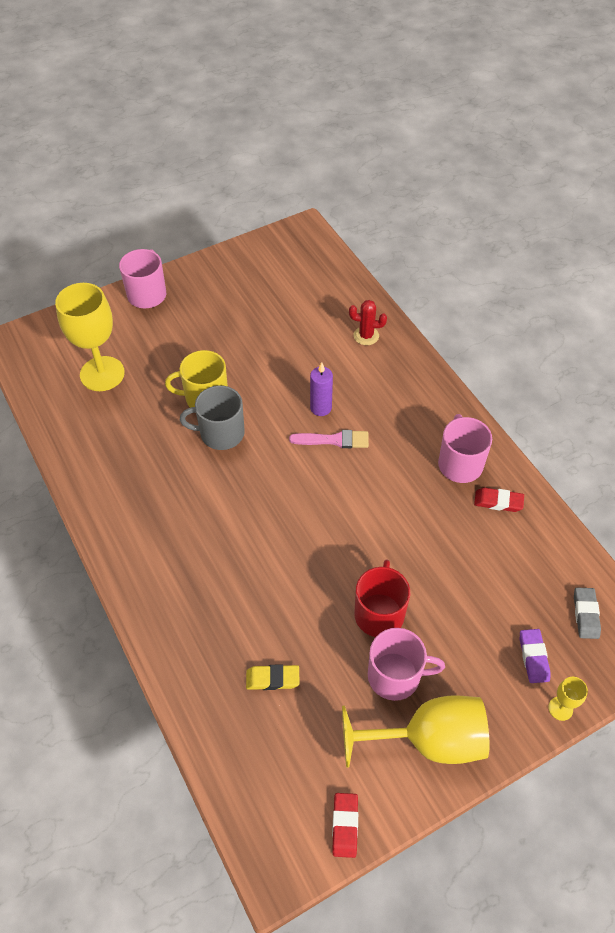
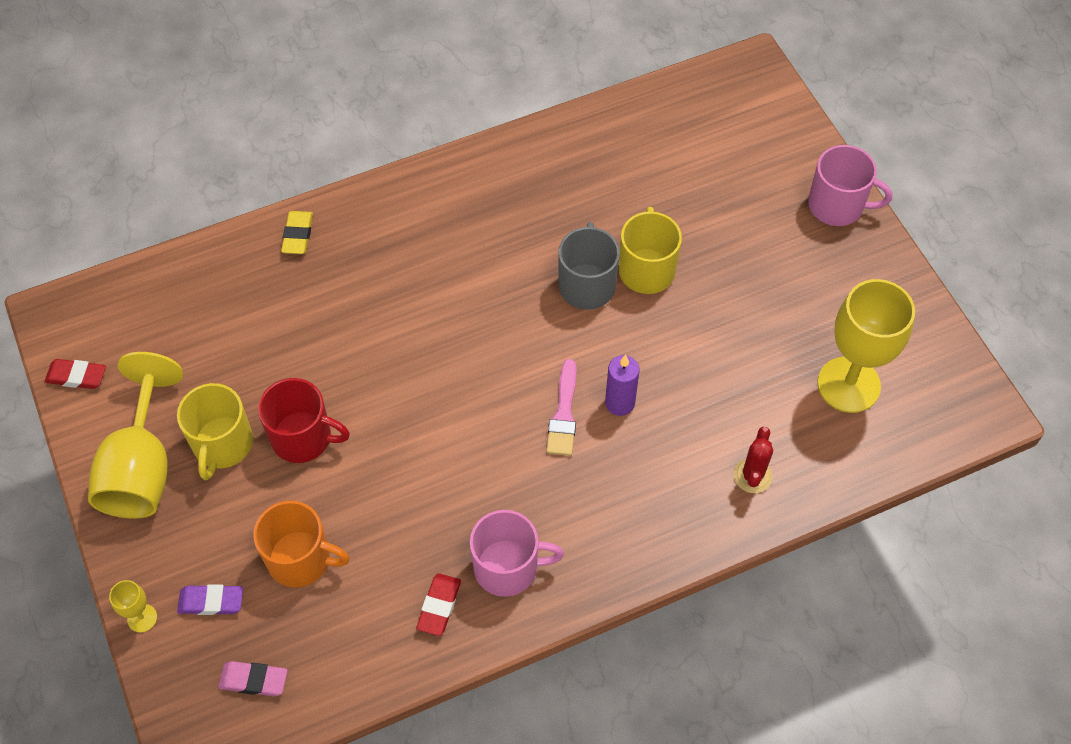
camera: 95 degrees right, 5 degrees up
yellow goblet [55,283,125,391] -> yellow goblet moved to [817,279,915,413]
yellow eraser [246,664,299,690] -> yellow eraser moved to [281,211,313,254]
pink mug [368,628,445,701] -> yellow mug [177,383,253,480]
grey eraser [574,588,601,639] -> pink eraser [218,661,287,696]
none -> orange mug [253,501,350,588]

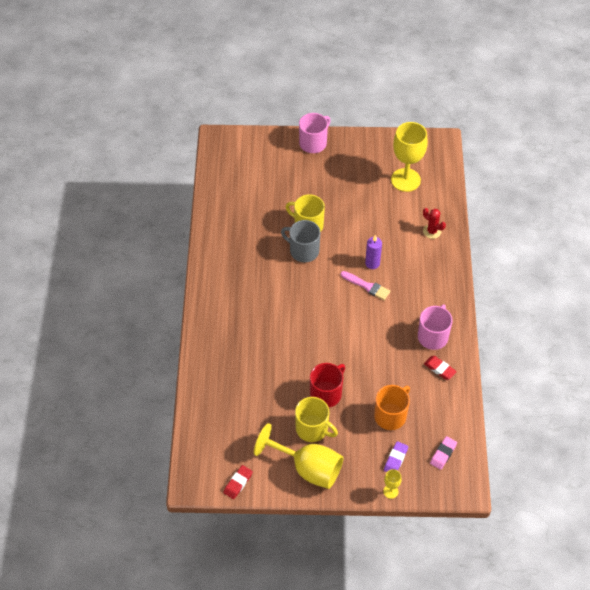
camera: 65 degrees left, 5 degrees down
yellow eraser [281,211,313,254] -> none

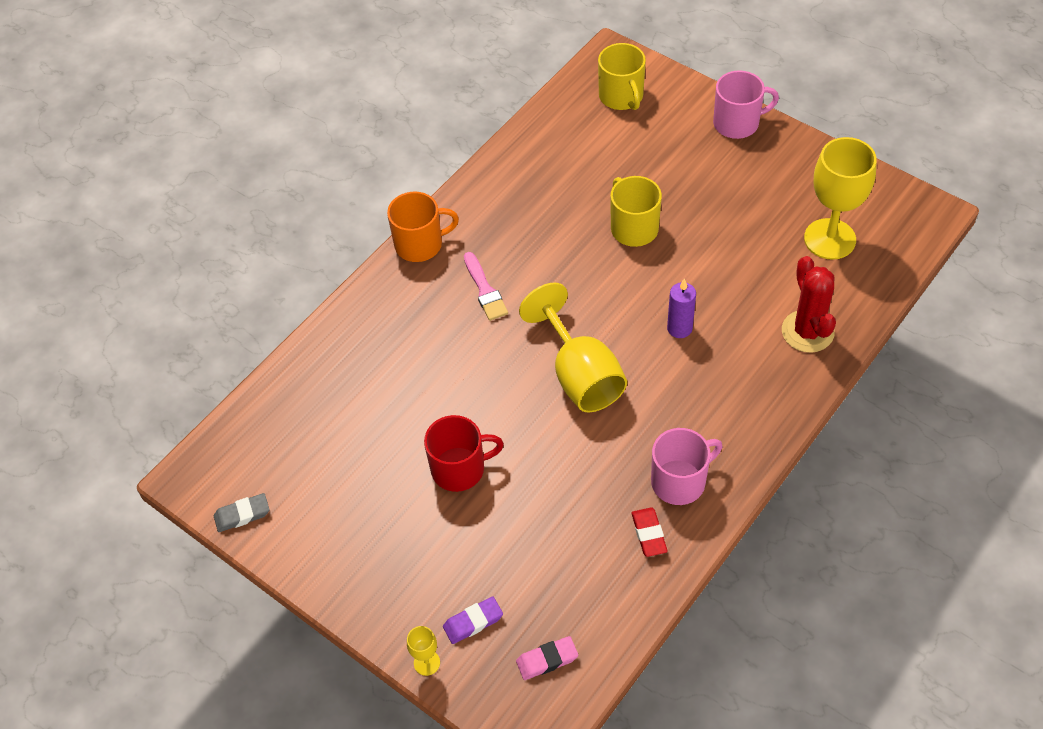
camera: 40 degrees right, 0 degrees up
red eraser [223,465,253,499] -> grey eraser [214,493,269,532]
yellow goblet [254,423,343,489] -> yellow goblet moved to [519,283,627,412]
grey mug [281,220,320,262] -> none
yellow mug [295,397,338,442] -> yellow mug moved to [598,43,646,110]
pink brush [340,271,390,300] -> pink brush moved to [464,252,508,321]
orange mug [374,385,410,430] -> orange mug moved to [387,192,459,262]
red cactus [423,208,446,239] -> red cactus [782,256,836,353], size x1.63

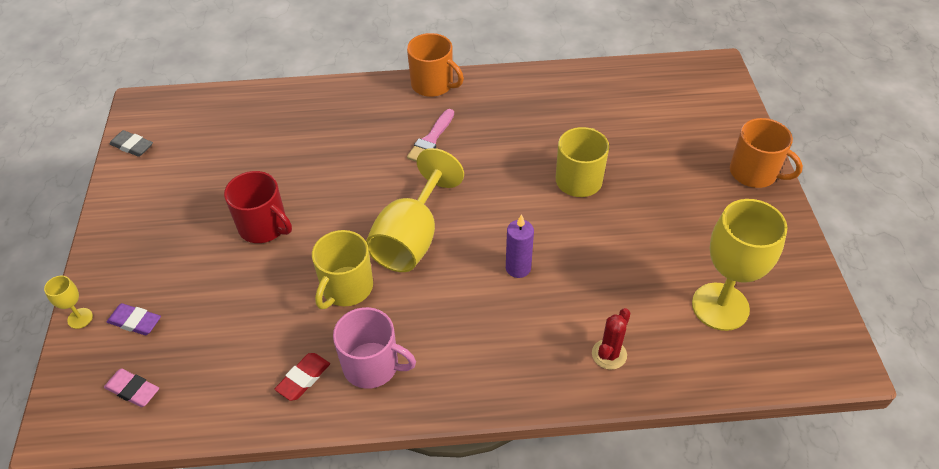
camera: 45 degrees right, 5 degrees down
yellow mug [598,43,646,110] -> yellow mug moved to [312,230,373,309]
pink mug [713,70,779,139] -> orange mug [730,118,803,188]
red cactus [782,256,836,353] -> red cactus [592,308,630,370], size x0.61

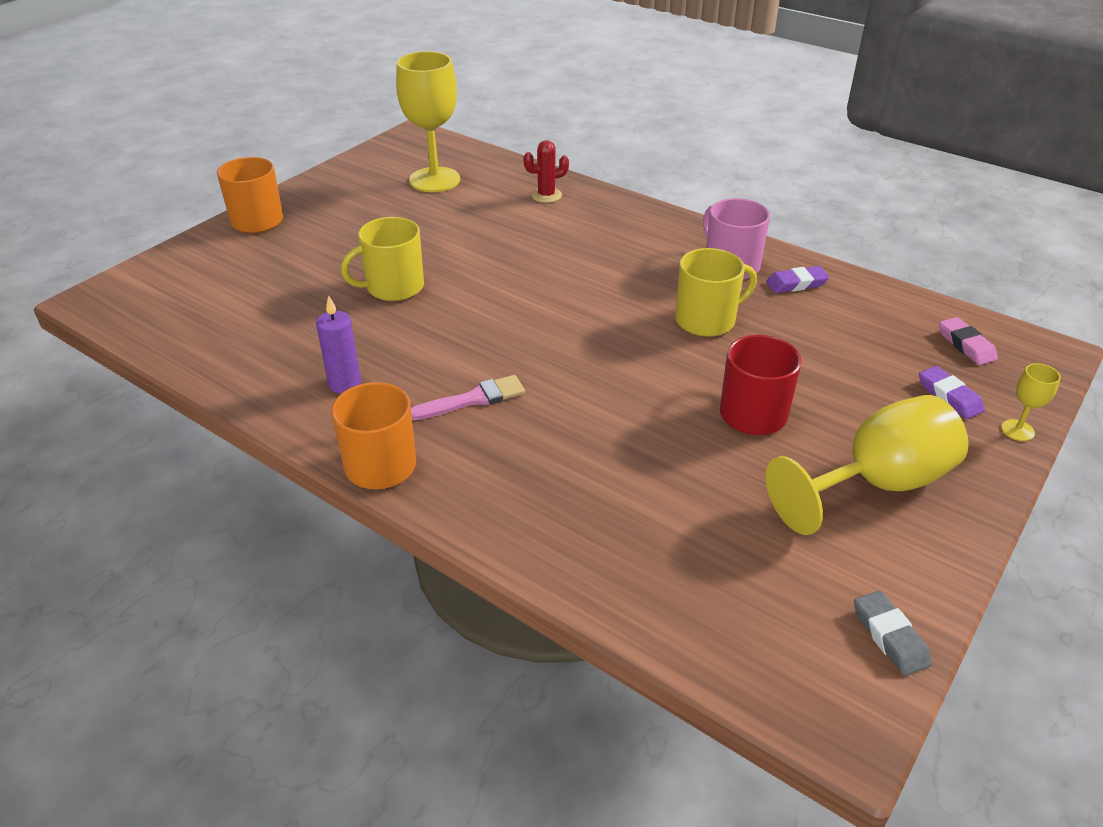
camera: 140 degrees left, 10 degrees down
red eraser [274,353,330,401] -> purple eraser [766,266,829,293]
yellow goblet [366,148,464,272] -> yellow goblet moved to [766,395,969,535]
purple candle [506,214,534,278] -> purple candle moved to [316,295,361,393]

